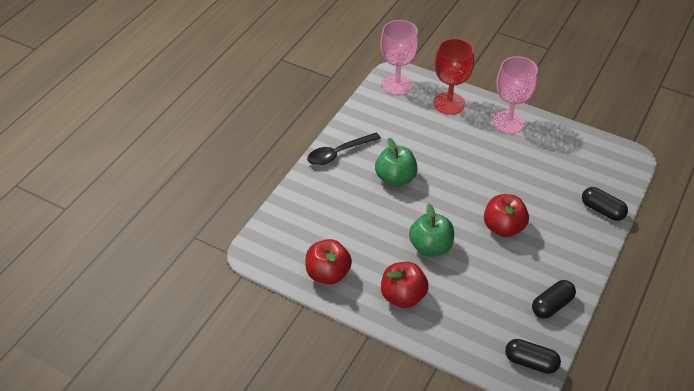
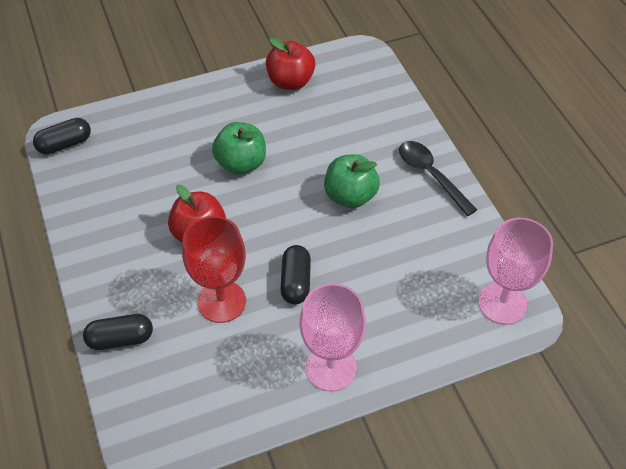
camera: 130 degrees right, 5 degrees up
black spoon [307,132,381,166] -> black spoon turned 45 degrees counterclockwise [399,141,477,216]
red apple [381,262,429,308] -> none
red goblet [434,38,474,115] -> red goblet moved to [182,216,246,323]
black capsule [532,280,576,318] -> black capsule moved to [280,245,311,304]

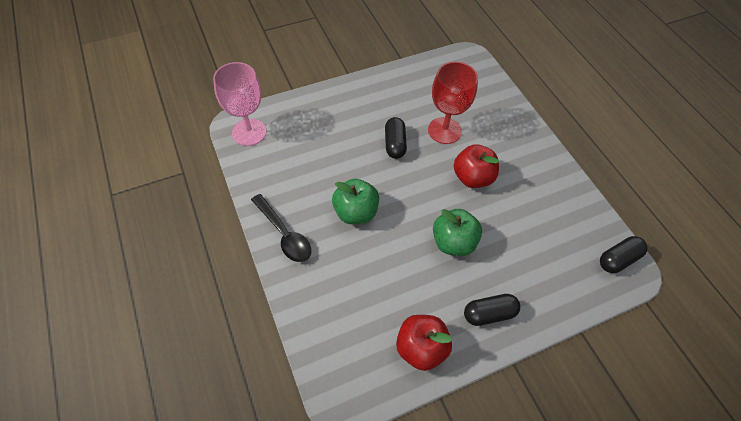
camera: 175 degrees right, 5 degrees up
black capsule [83,314,153,350] -> black capsule moved to [464,294,520,326]
pink goblet [299,283,366,392] -> none

